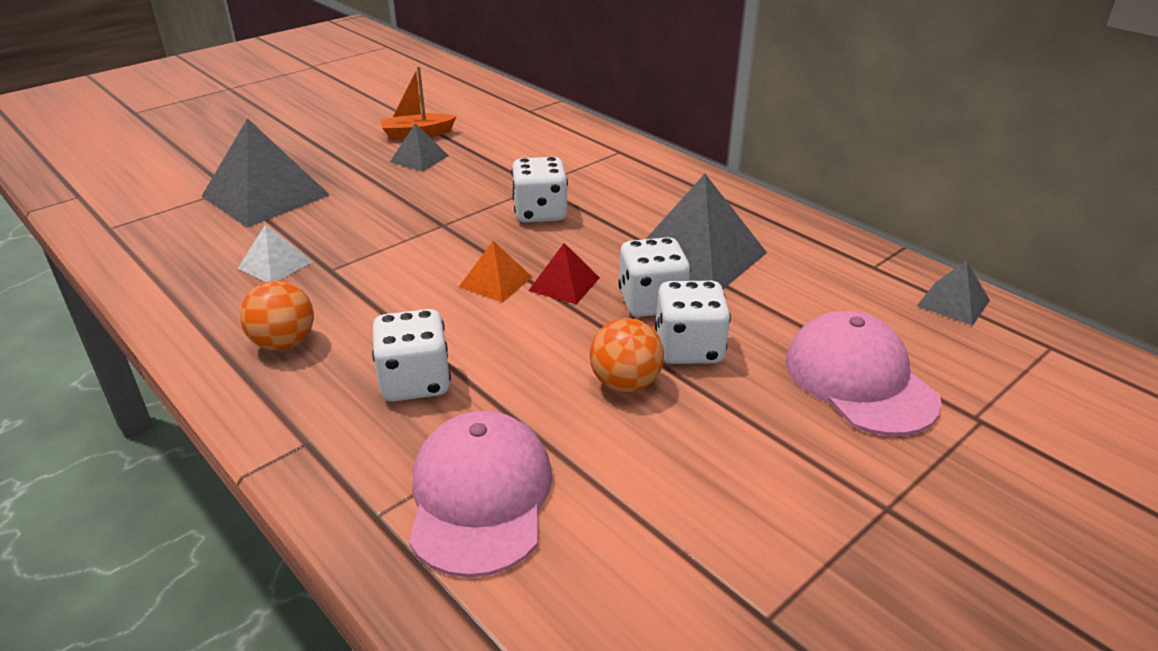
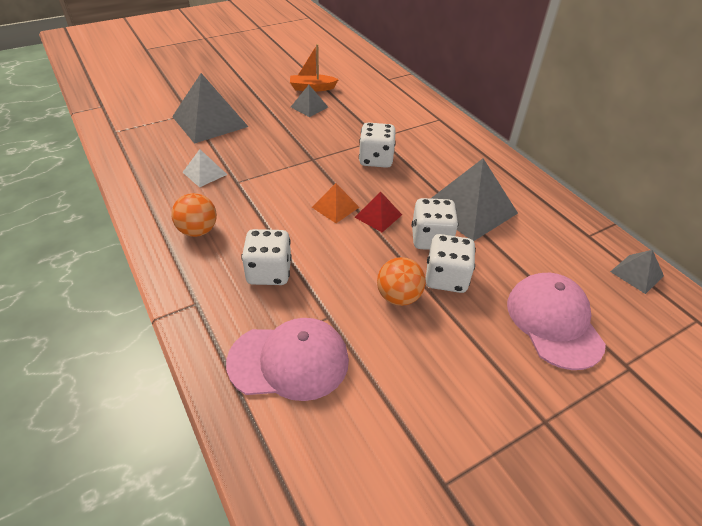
camera: 10 degrees right, 10 degrees up
pink cap [409,411,552,578] -> pink cap turned 75 degrees clockwise [226,318,349,401]

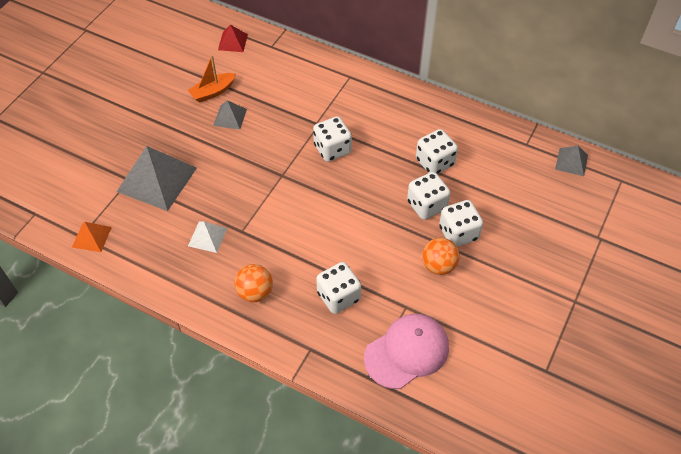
camera: 30 degrees left, 10 degrees up
orange pyramid [312,183,359,223] -> orange pyramid moved to [72,222,112,252]
red pyramid [355,192,402,232] -> red pyramid moved to [218,25,248,52]
grey pyramid [430,158,518,241] -> white dice [416,129,458,174]
pink cap [507,273,606,370] -> none

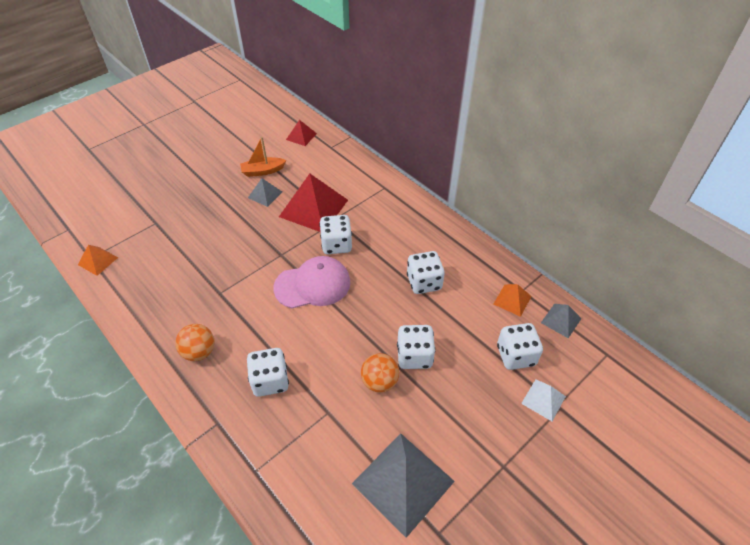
camera: 20 degrees right, 5 degrees down
grey pyramid [117,146,197,211] -> grey pyramid moved to [352,433,455,538]
white pyramid [188,222,227,253] -> white pyramid moved to [521,379,566,421]
pink cap [364,314,449,389] -> pink cap moved to [273,256,350,308]
white dice [407,172,450,220] -> white dice moved to [497,323,543,370]
none -> red pyramid [279,174,348,232]
none -> orange pyramid [494,284,532,317]

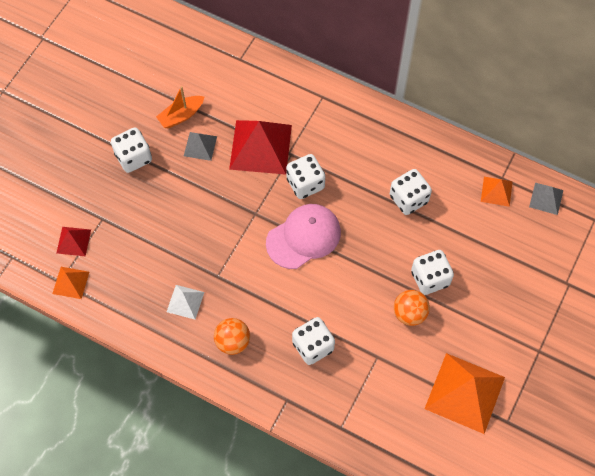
camera: 20 degrees left, 15 degrees up
red pyramid [286,120,317,146] -> red pyramid moved to [56,227,91,256]
grey pyramid [352,433,455,538] -> orange pyramid [425,353,505,434]
white dice [497,323,543,370] -> white dice moved to [111,128,152,173]
white pyramid [521,379,566,421] -> white pyramid moved to [167,285,204,319]

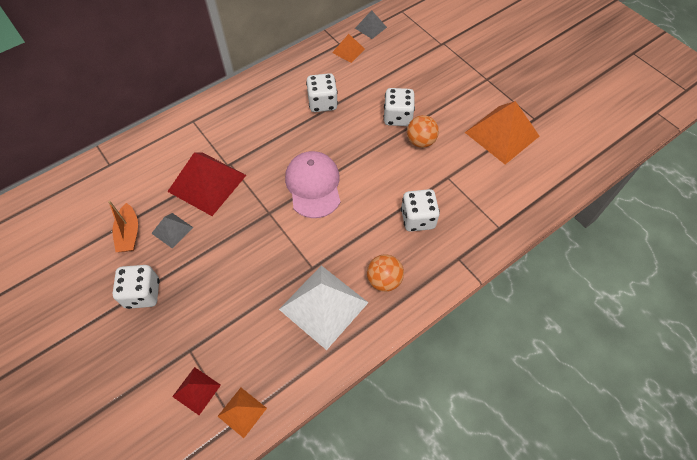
camera: 65 degrees left, 5 degrees down
white pyramid [167,285,204,319] -> white pyramid [279,265,369,350], size x2.00
white dice [286,154,325,199] -> none

